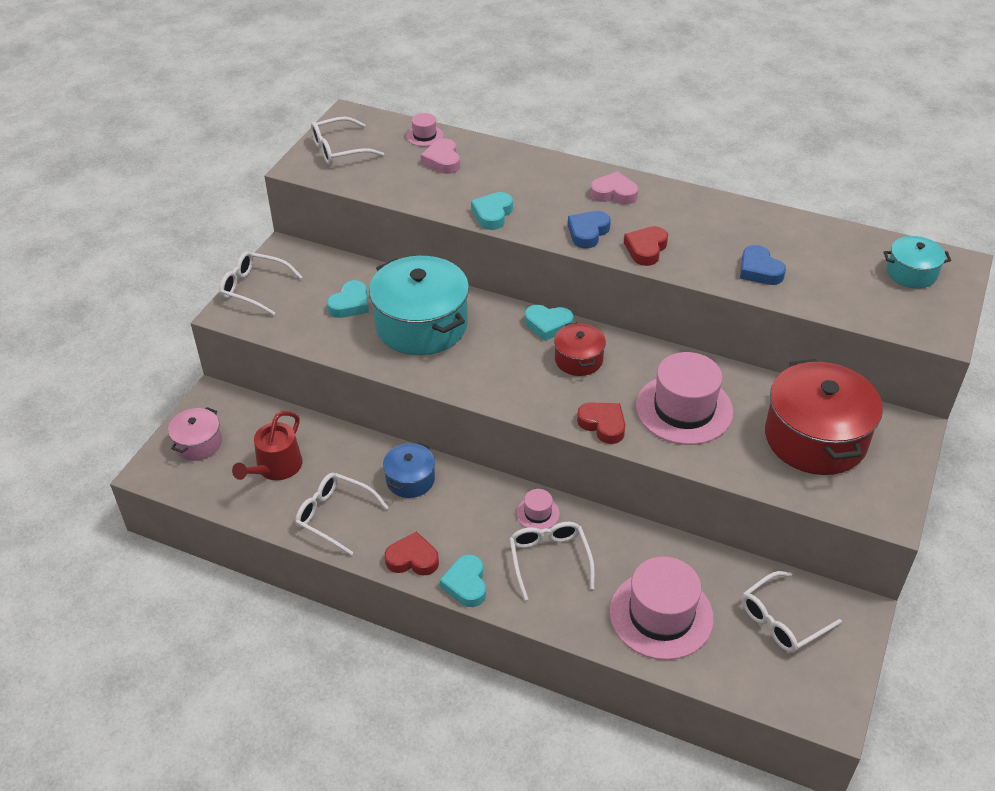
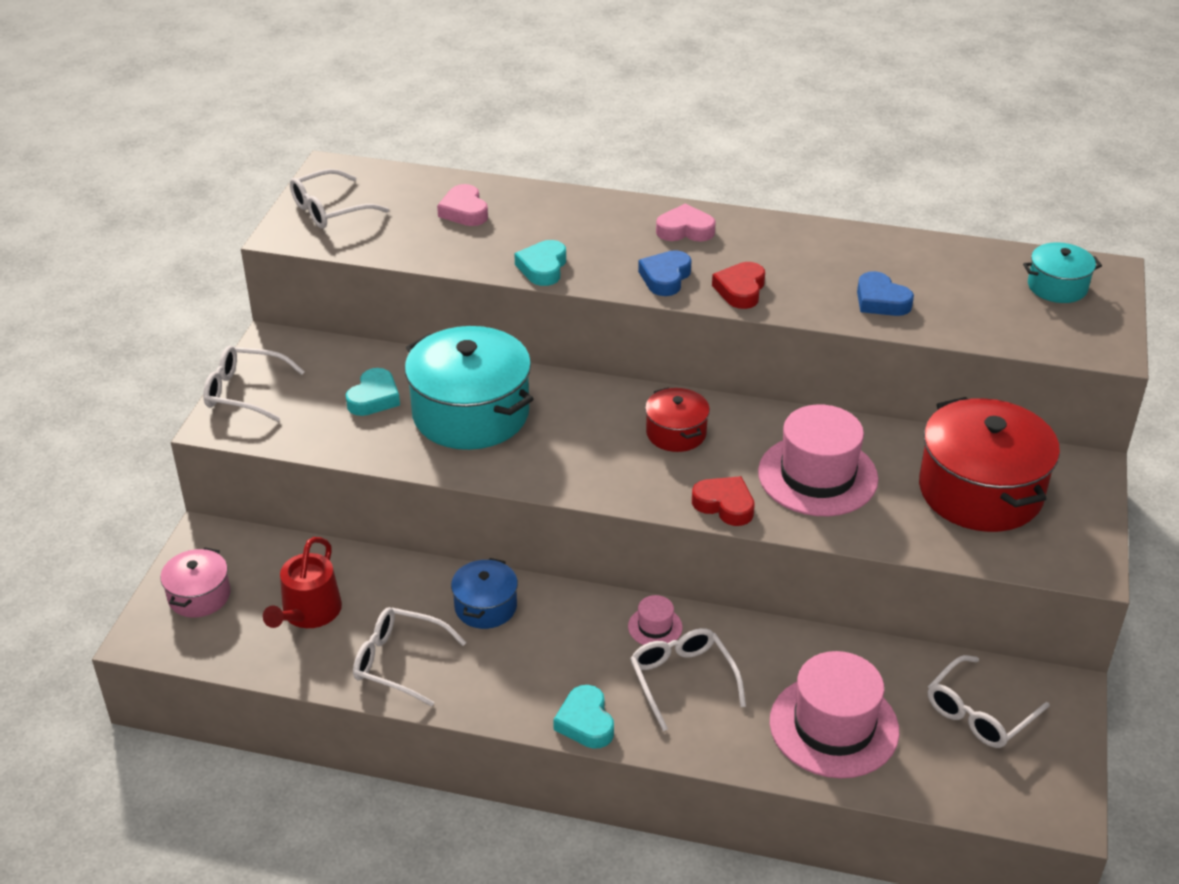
camera: 10 degrees left, 5 degrees down
red heart [385,531,439,575] -> none
pink hat [406,113,443,146] -> none
turquoise heart [525,305,573,341] -> none

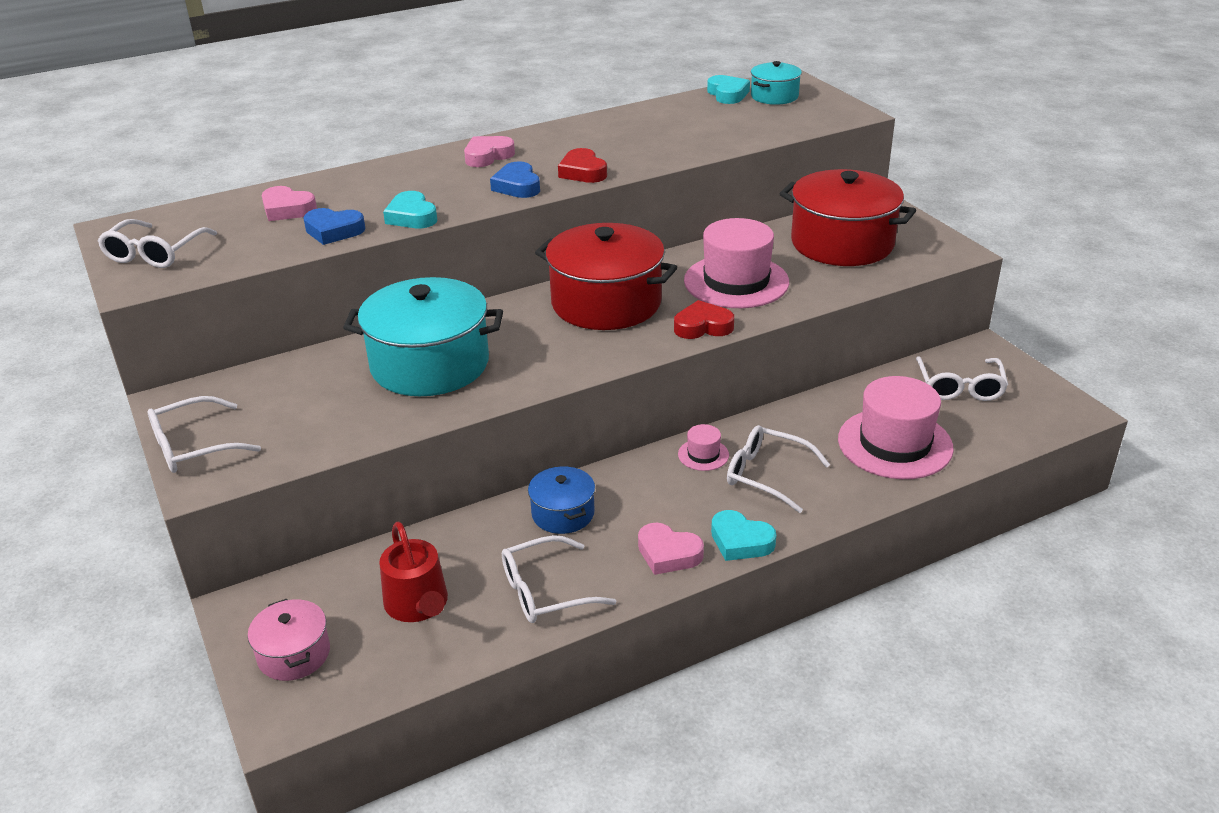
camera: 40 degrees left, 5 degrees down
turquoise heart [346,368,400,416] -> turquoise heart moved to [707,75,750,104]
red pot [645,388,710,452] -> red pot [535,223,678,330], size x1.96
blue heart [857,271,914,316] -> blue heart moved to [303,208,365,245]
none -> pink heart [638,523,704,575]

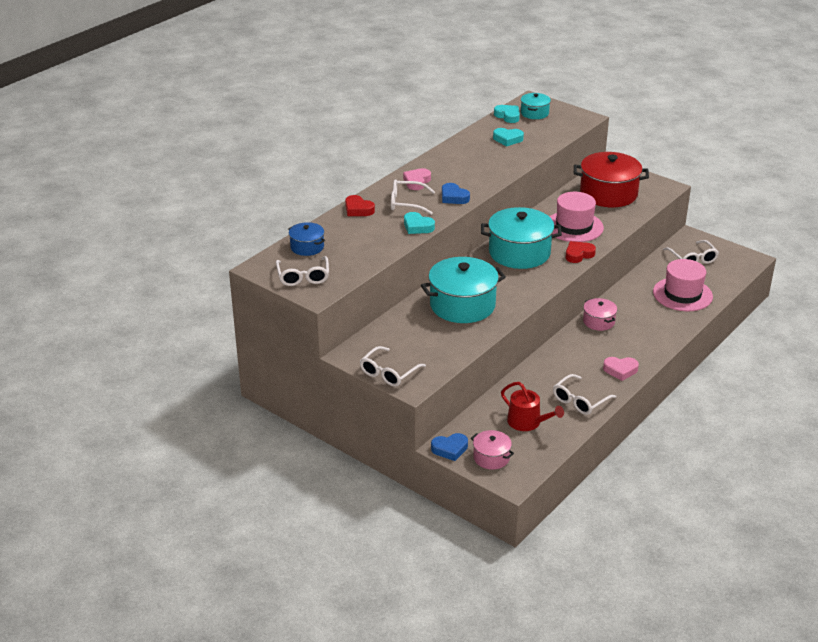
camera: 25 degrees left, 0 degrees up
pink heart [262,186,317,221] -> none
blue heart [303,208,365,245] -> blue heart moved to [431,433,468,461]
blue pot [528,466,595,534] -> blue pot moved to [288,222,325,256]
red pot [535,223,678,330] -> turquoise pot [481,207,562,269]
red heart [558,148,607,183] -> red heart moved to [345,195,375,216]
pink hat [678,424,729,471] -> pink pot [583,298,617,331]
turquoise heart [711,510,776,561] -> turquoise heart moved to [493,128,524,146]
white glasses [727,425,830,513] -> white glasses moved to [391,179,435,215]

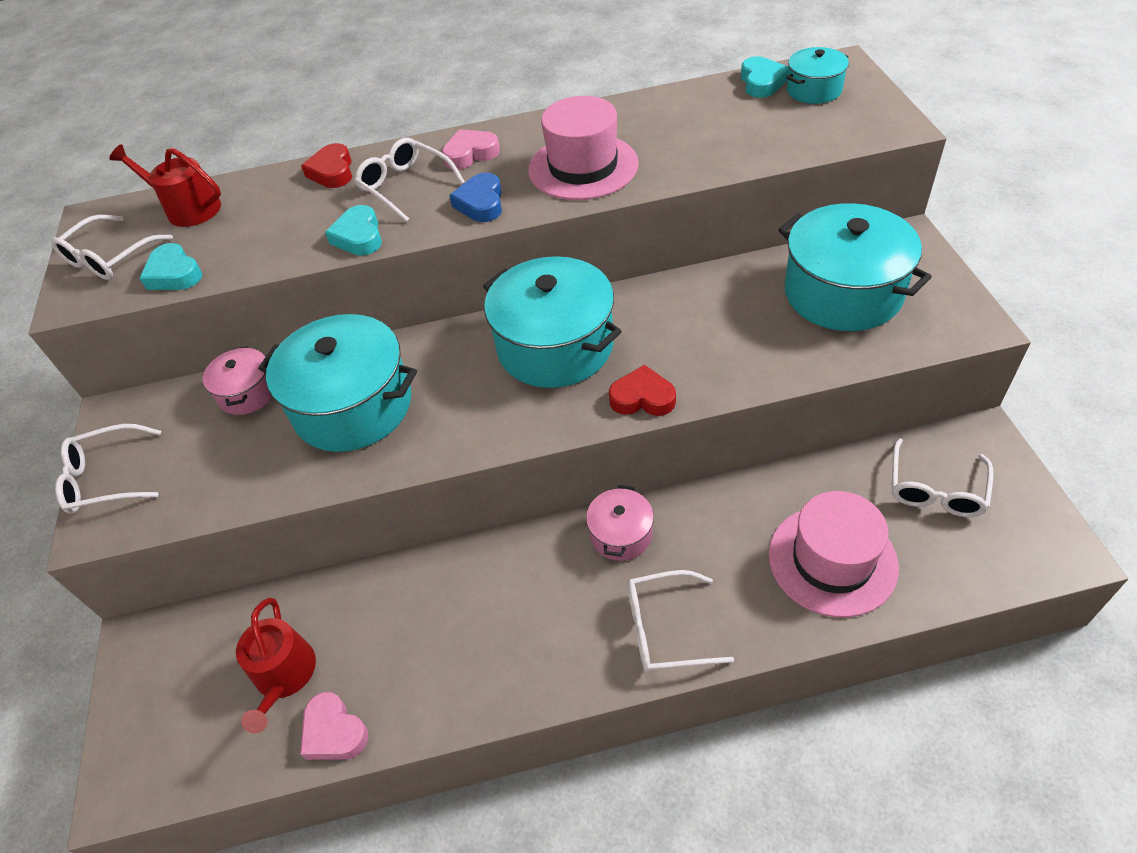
camera: 45 degrees right, 15 degrees up
blue pot [288,222,325,256] -> red watering can [109,144,221,227]
blue heart [431,433,468,461] -> none
pink pot [471,430,514,470] -> pink pot moved to [203,346,272,415]
turquoise heart [493,128,524,146] -> turquoise heart moved to [139,243,202,290]
pink hat [550,192,604,242] -> pink hat moved to [528,96,639,200]
white glasses [553,374,616,415] -> white glasses moved to [628,570,734,672]
red pot [574,152,649,207] -> turquoise pot [778,203,932,331]
pink heart [603,357,639,381] -> pink heart moved to [300,692,368,760]

